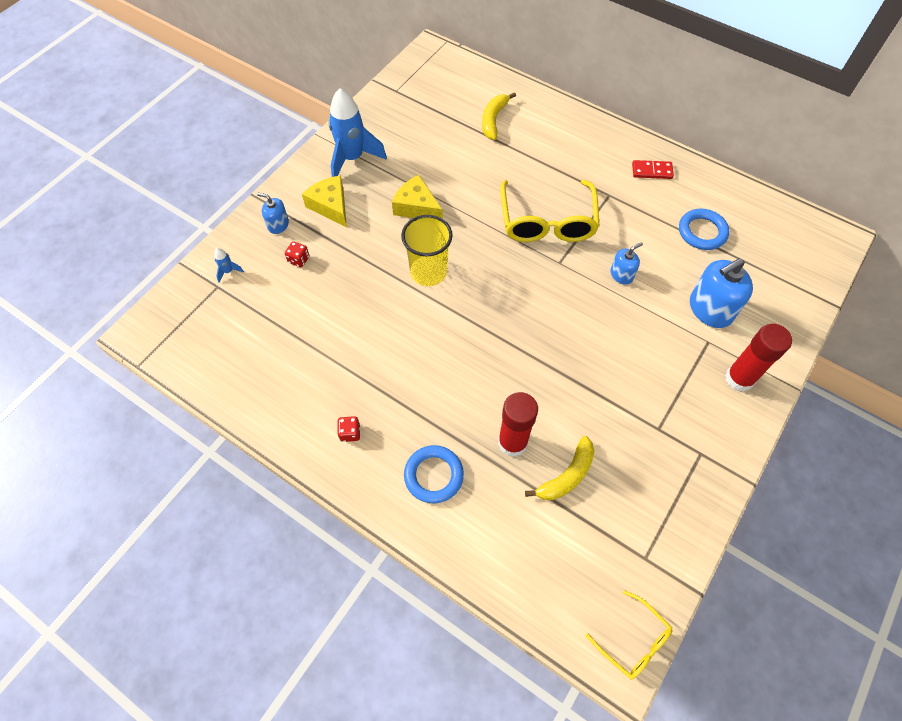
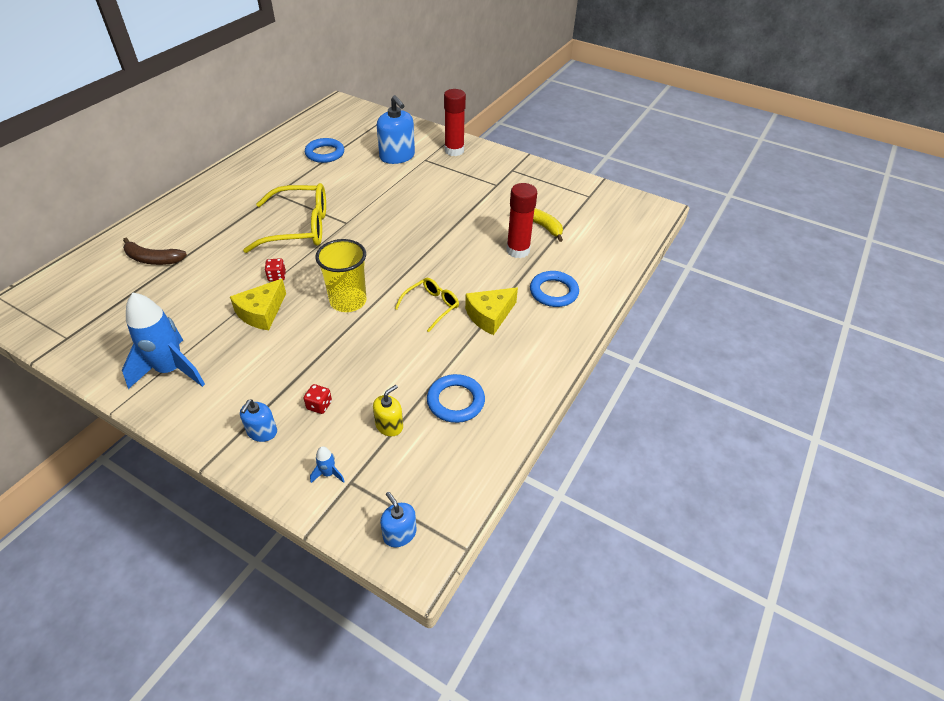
camera: 95 degrees left, 15 degrees down
yellow cheese [302,175,347,227] -> yellow cheese moved to [465,287,518,335]
red dice [337,416,360,442] -> red dice moved to [265,258,286,281]
yellow banana [482,92,516,140] -> brown banana [123,238,187,265]
yellow glasses [585,590,672,680] -> yellow glasses moved to [395,278,459,332]
blue soap dispenser [611,242,643,285] -> blue soap dispenser moved to [380,492,417,547]
red domino [632,160,674,179] -> none
none -> yellow soap dispenser [373,385,403,436]
none -> blue ring [427,374,485,423]

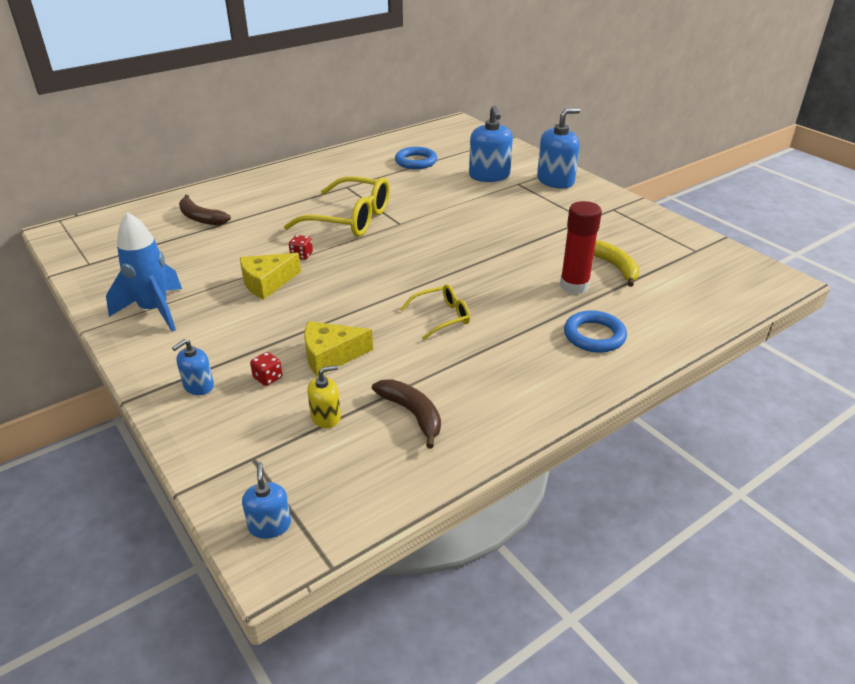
camera: 25 degrees right, 10 degrees down
blue rocket [310,446,345,483] -> none
yellow cup [315,239,367,312] -> none
blue ring [427,374,485,423] -> brown banana [372,379,441,449]
red glue stick [444,89,466,156] -> blue soap dispenser [537,108,581,189]
yellow cheese [465,287,518,335] -> yellow cheese moved to [304,321,373,377]

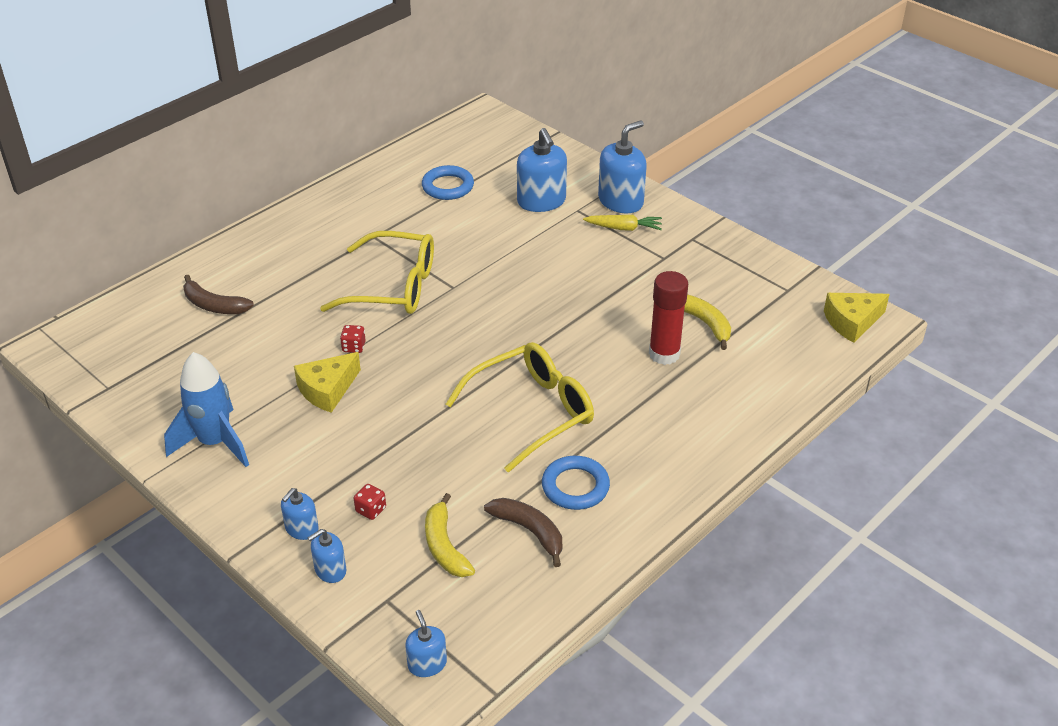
camera: 10 degrees left, 5 degrees up
yellow cheese [304,321,373,377] -> yellow cheese moved to [824,293,890,343]
yellow soap dispenser [307,365,341,428] -> yellow banana [425,493,475,577]
yellow glasses [401,284,470,340] -> yellow glasses [446,342,594,472], size x1.87
blue ring [564,311,627,353] -> blue ring moved to [542,456,610,510]
none -> blue soap dispenser [308,529,346,583]
none -> yellow carrot [583,215,662,231]

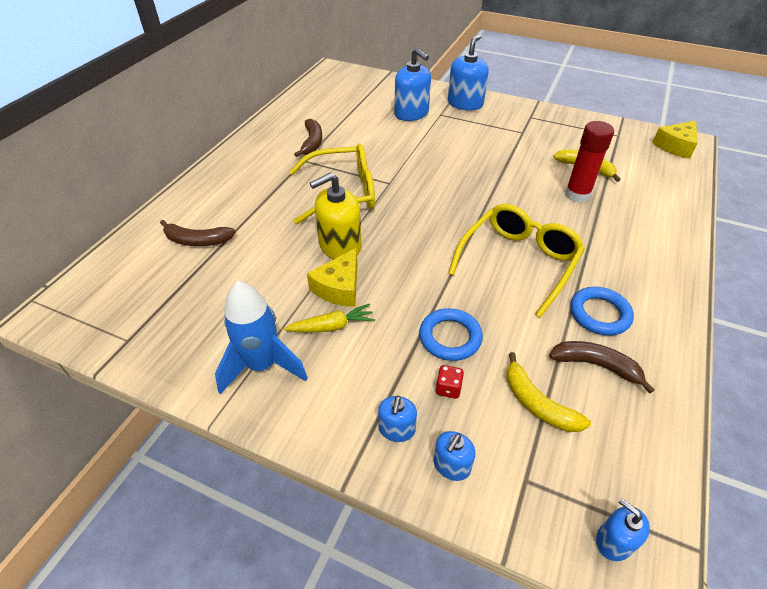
camera: 20 degrees left, 5 degrees up
red dice [340,325,366,353] -> yellow soap dispenser [310,173,362,259]
blue ring [422,165,474,200] -> blue ring moved to [419,308,483,361]
yellow carrot [583,215,662,231] -> yellow carrot moved to [284,304,375,333]
none -> brown banana [294,119,322,157]

